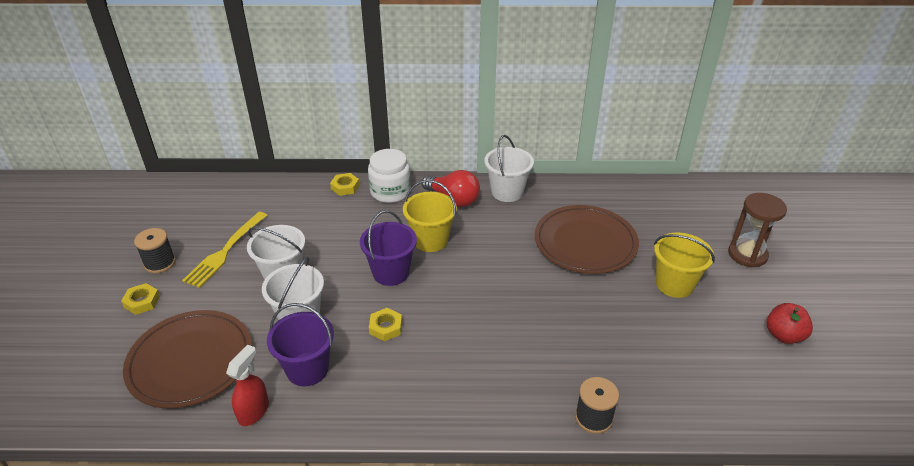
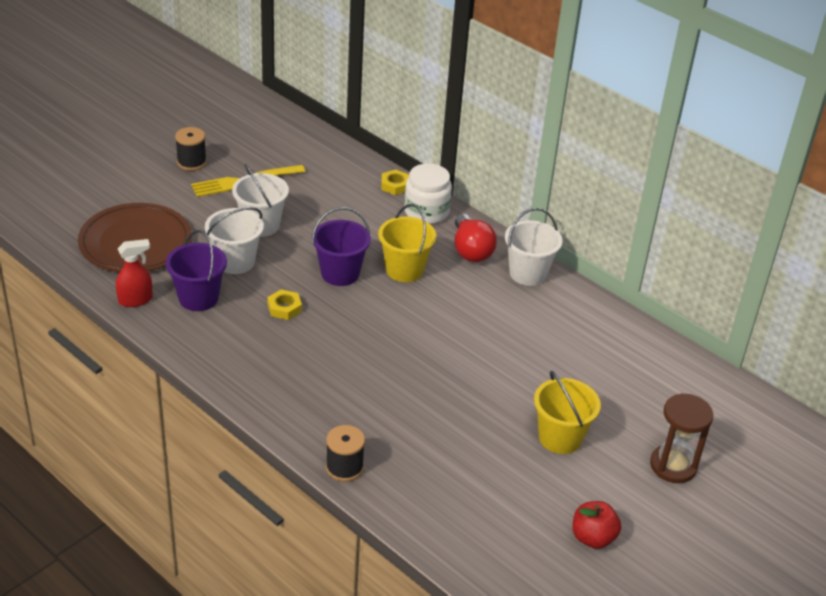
camera: 40 degrees right, 0 degrees up
yellow nut [121,283,160,315] -> none
brown plate [535,205,639,274] -> none

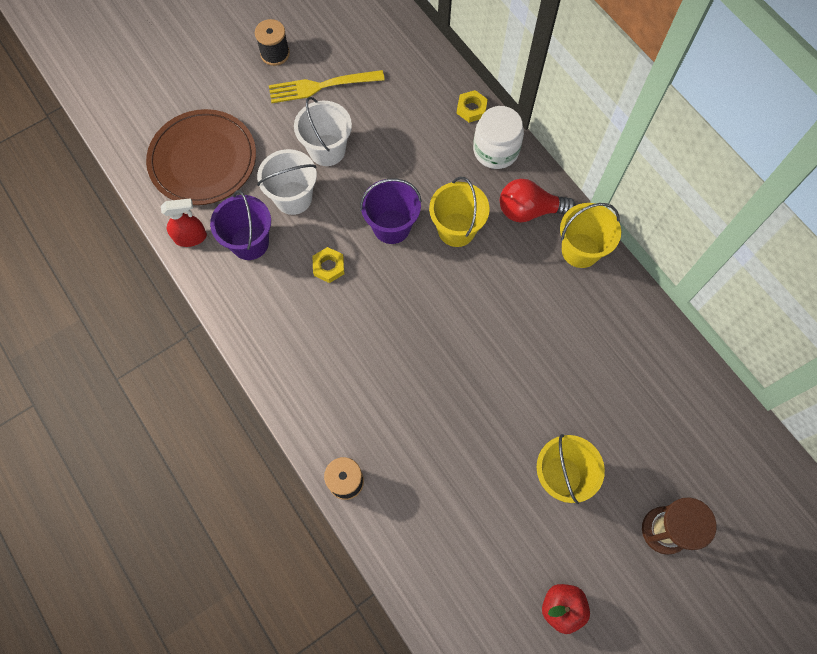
camera: 15 degrees right, 30 degrees up
red light bulb [455,214,497,262] -> red light bulb turned 90 degrees clockwise [500,179,576,223]
white bucket [505,208,563,286] -> yellow bucket [560,203,621,268]

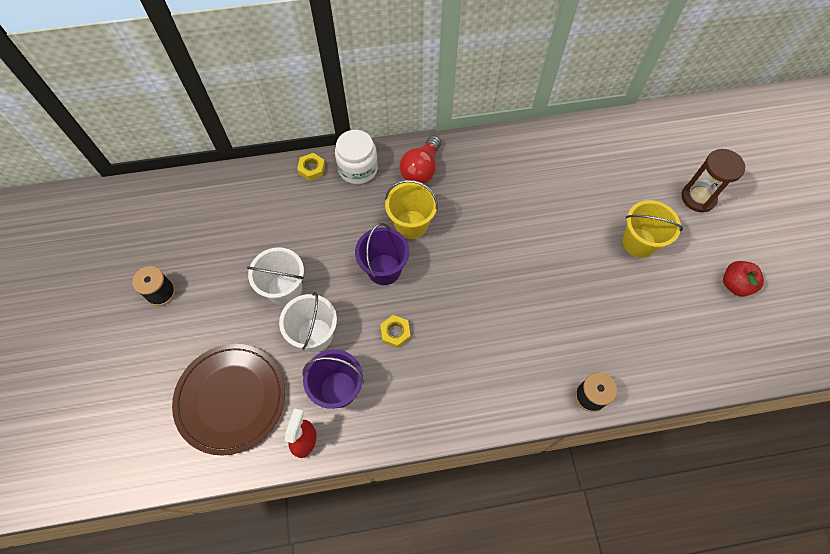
camera: 65 degrees left, 5 degrees down
yellow fork [269,70,385,103] -> none
yellow bucket [560,203,621,268] -> none

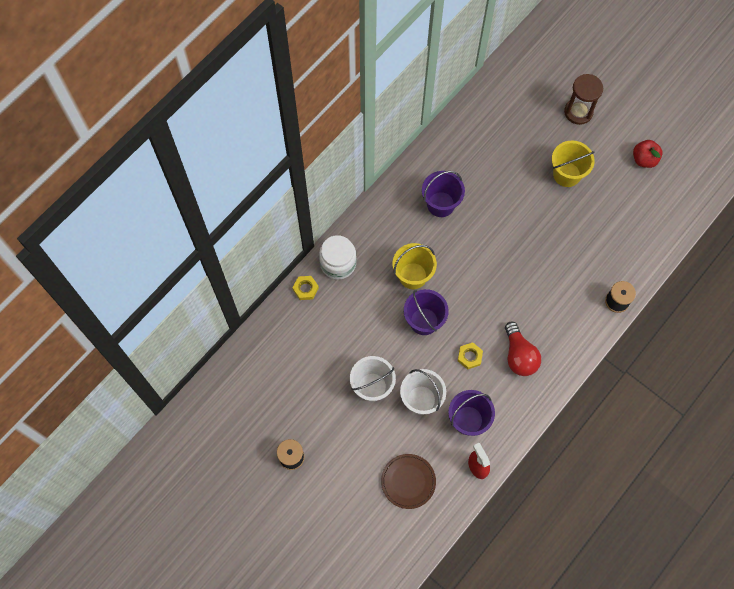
camera: 40 degrees left, 5 degrees up
brown plate [172,344,285,455] -> brown plate [381,454,436,509], size x0.61
red light bulb [400,136,441,184] -> red light bulb moved to [505,322,541,376]
none -> purple bucket [422,171,465,217]

